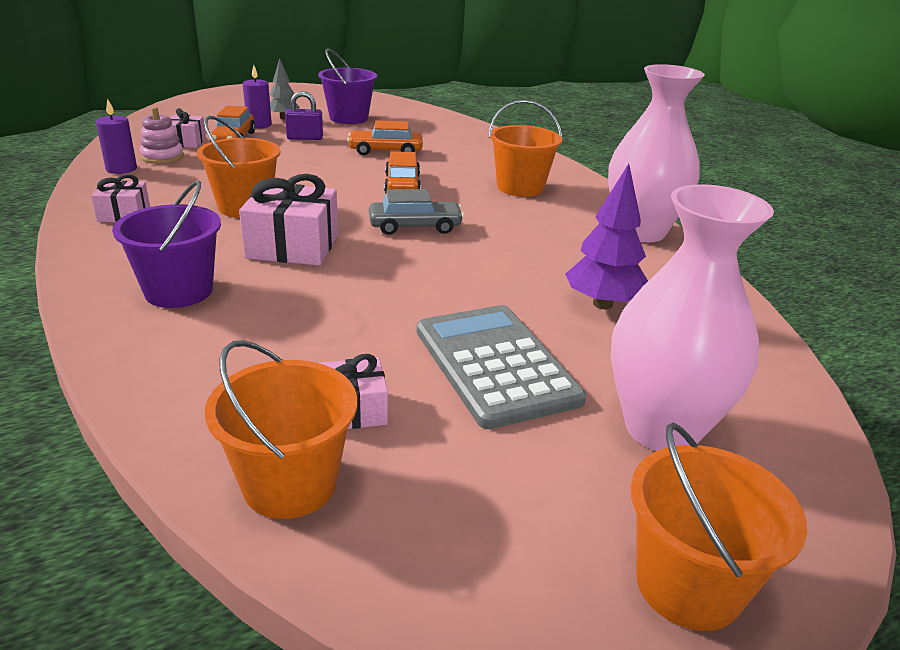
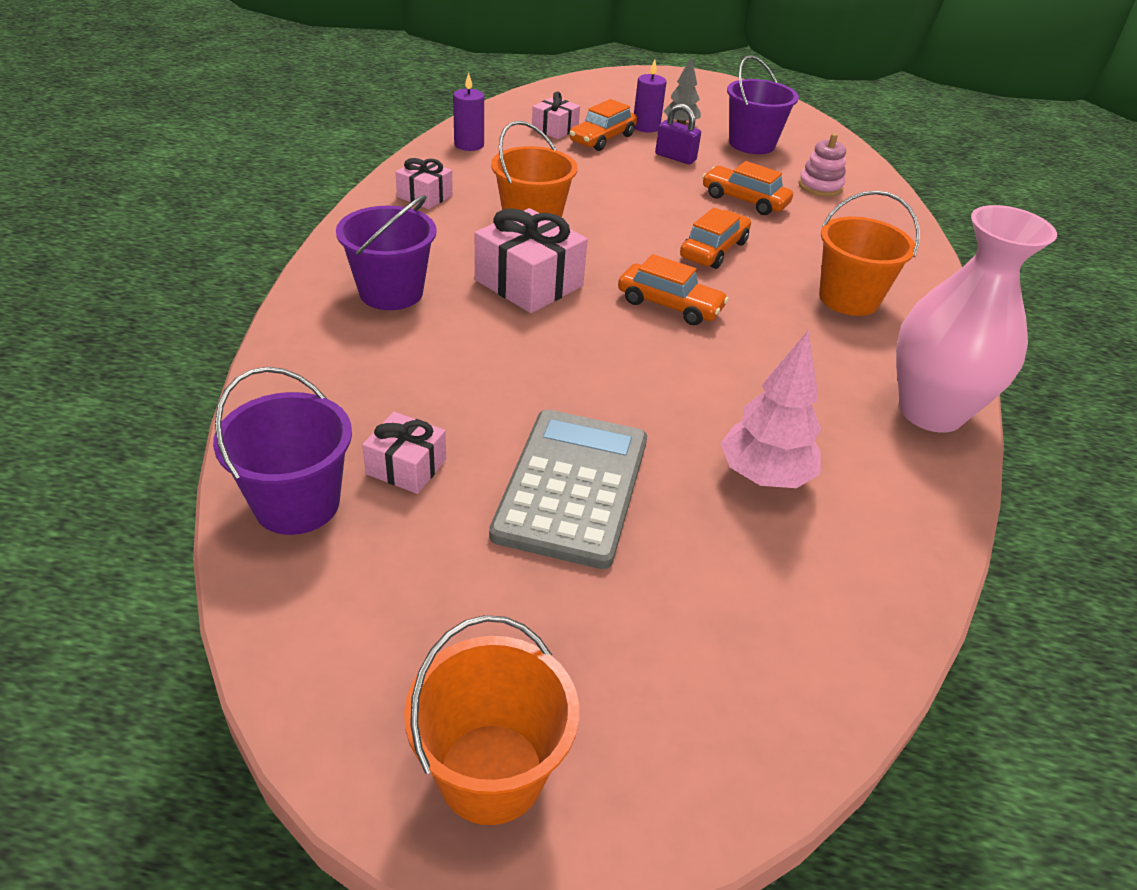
camera: 35 degrees right, 10 degrees up
pink stacking toy [140,107,184,164] -> pink stacking toy moved to [798,133,846,197]
orange bucket [205,340,357,519] -> purple bucket [213,367,352,535]
grey car [369,189,464,235] -> orange car [618,254,729,325]
purple tree [565,164,648,309] -> pink tree [720,331,821,488]
pink vase [611,184,774,451] -> none

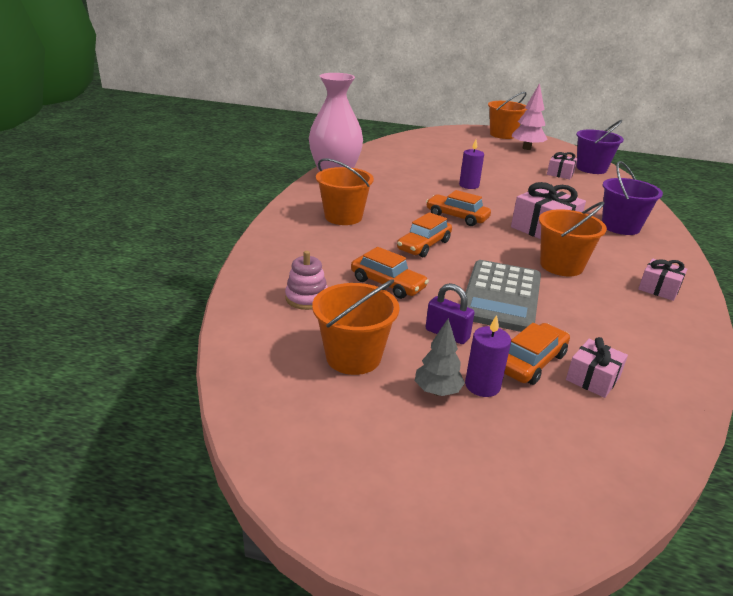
camera: 175 degrees left, 10 degrees down
purple candle [453,73,484,151] -> purple candle moved to [459,140,484,189]
grey calculator [489,409,647,569] -> grey calculator moved to [465,260,541,332]
pink tree [720,331,821,488] -> pink tree moved to [512,83,547,150]
purple bucket [727,55,799,154] -> orange bucket [312,279,400,375]

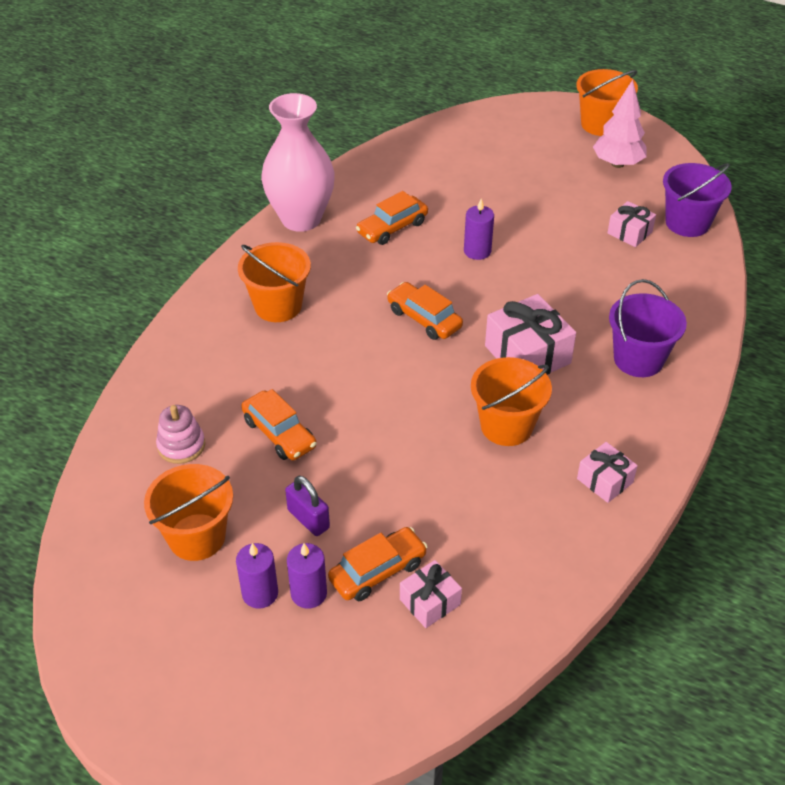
camera: 15 degrees right, 15 degrees up
orange car [397,212,452,257] -> orange car moved to [356,191,428,245]
grey tree [415,318,465,396] -> purple candle [236,543,278,608]
grey calculator [465,260,541,332] -> none

